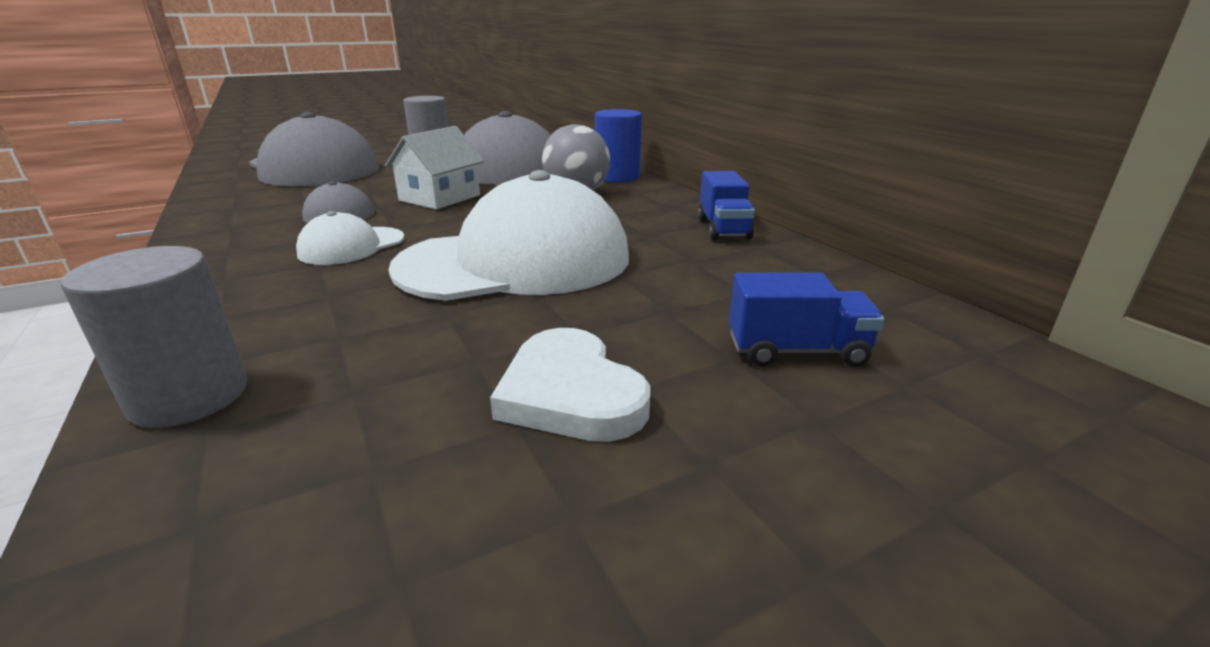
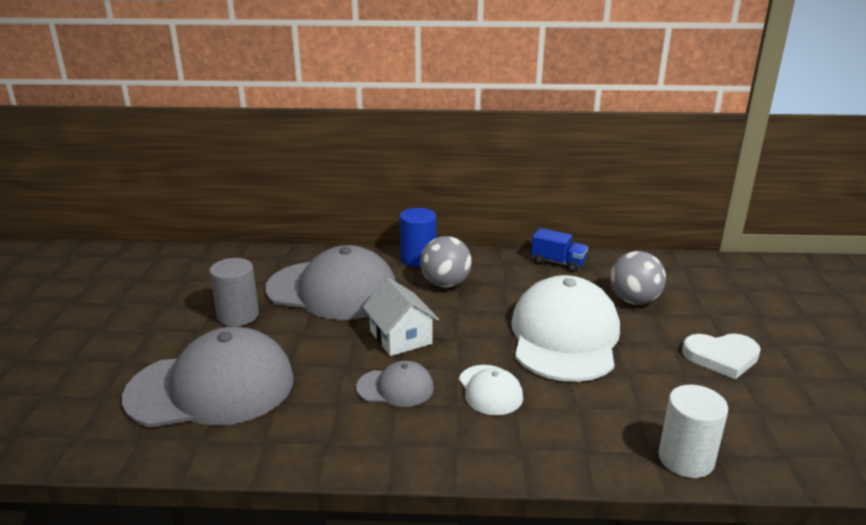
camera: 60 degrees left, 0 degrees up
grey cylinder [61,246,247,428] -> white cylinder [658,385,728,478]
blue truck [729,272,884,367] -> none
none -> grey ball [610,251,666,305]

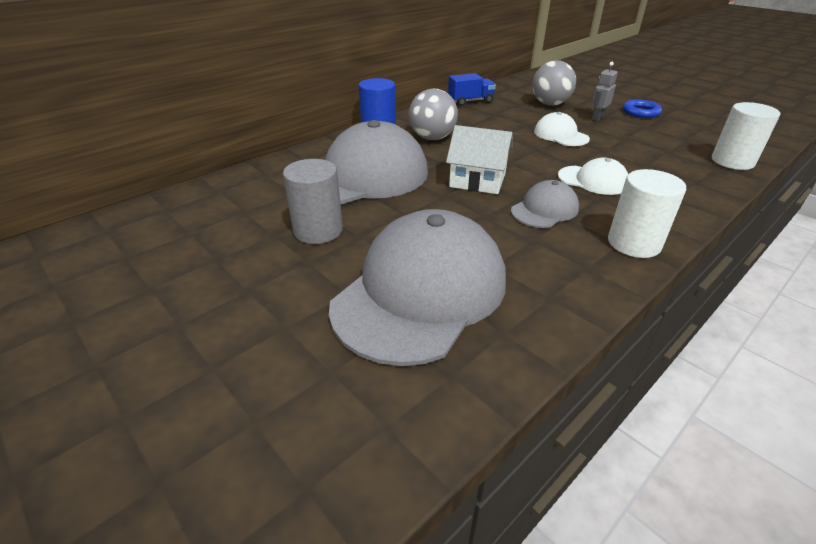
camera: 45 degrees left, 10 degrees up
white cap [511,275,620,382] -> white cap [534,112,590,146], size x0.47
white heart [682,334,761,379] -> blue ring [623,100,662,118]
none -> grey robot [591,62,618,121]
none -> white cylinder [608,169,687,258]

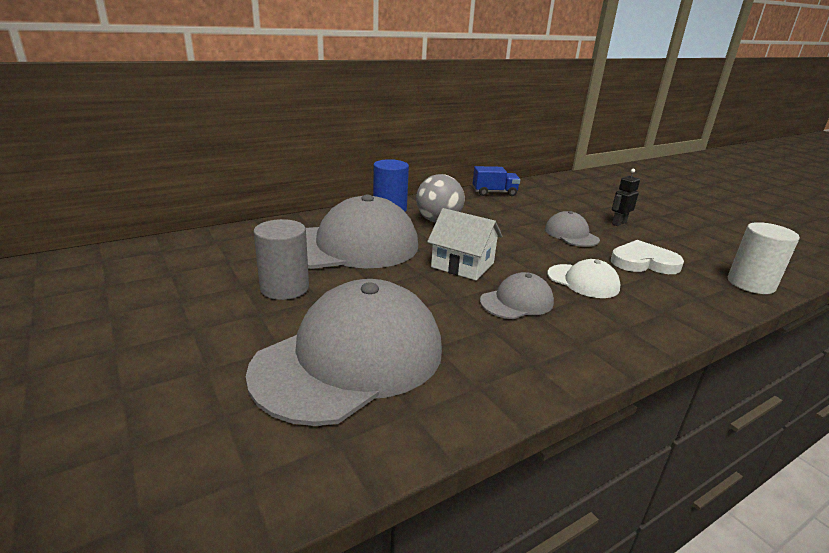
camera: 10 degrees right, 10 degrees down
grey ball [532,60,576,106] -> none
white cap [534,112,590,146] -> grey cap [545,211,600,247]
grey robot [591,62,618,121] -> black robot [612,169,640,226]
white cylinder [608,169,687,258] -> none
blue ring [623,100,662,118] -> none
none -> white heart [611,240,684,274]

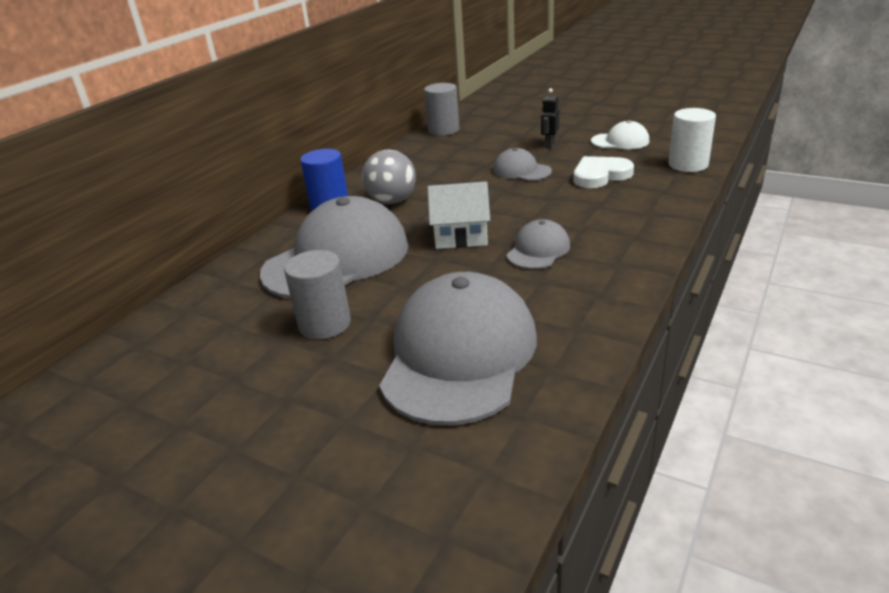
camera: 25 degrees left, 5 degrees up
blue truck [473,166,520,196] -> none
white cap [547,259,620,298] -> white cap moved to [591,120,649,149]
none -> grey cylinder [424,83,459,136]

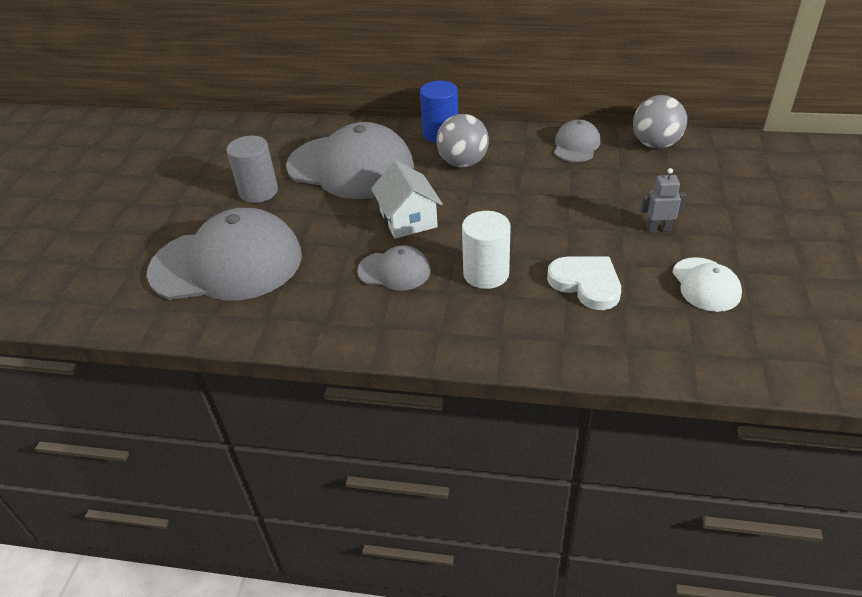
camera: 70 degrees right, 10 degrees up
grey cylinder [424,83,459,136] -> grey ball [633,95,687,149]
grey cap [493,148,552,181] -> grey cap moved to [554,119,600,162]
black robot [541,88,560,148] -> grey robot [641,168,686,232]
white cylinder [668,108,716,172] -> white cylinder moved to [462,211,511,289]

